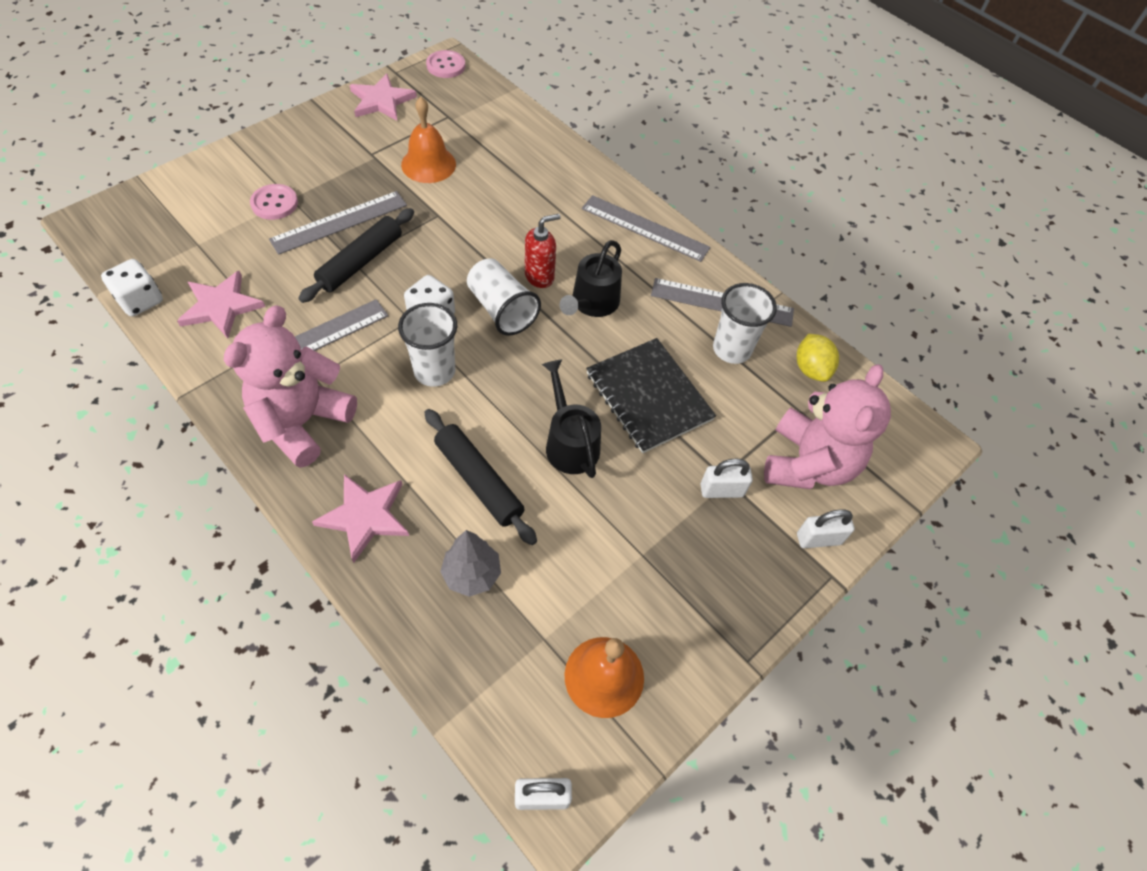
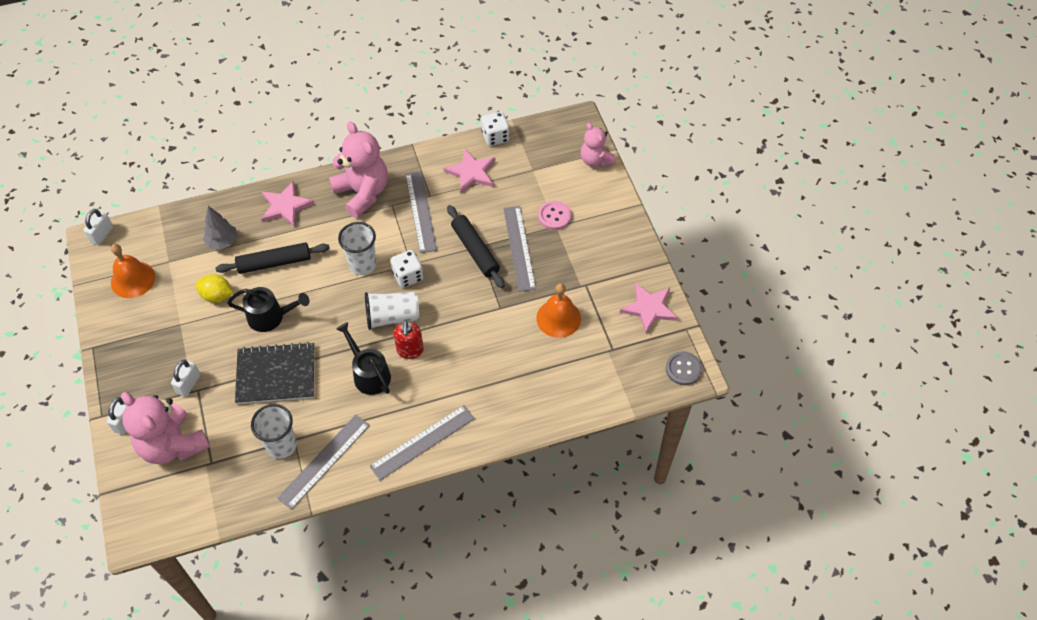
camera: 120 degrees right, 0 degrees up
pink button [426,50,465,78] -> grey button [666,351,702,385]
yellow lemon [797,334,839,382] -> yellow lemon moved to [195,274,234,303]
none -> pink teddy bear [581,123,616,168]

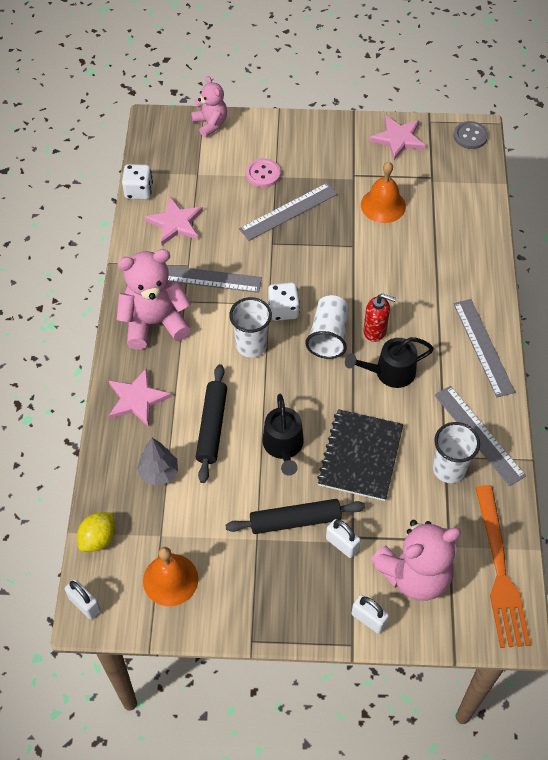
camera: 70 degrees left, 0 degrees up
yellow lemon [195,274,234,303] -> yellow lemon moved to [77,512,115,552]
black watering can [227,287,309,332] -> black watering can turned 150 degrees clockwise [263,394,303,476]
black rolling pin [447,205,505,288] -> black rolling pin moved to [225,499,365,534]
grey ruler [503,206,536,292] -> grey ruler turned 45 degrees counterclockwise [239,183,338,241]
pink teddy bear [581,123,616,168] -> pink teddy bear turned 105 degrees counterclockwise [191,76,227,137]
none -> orange fork [475,485,531,648]

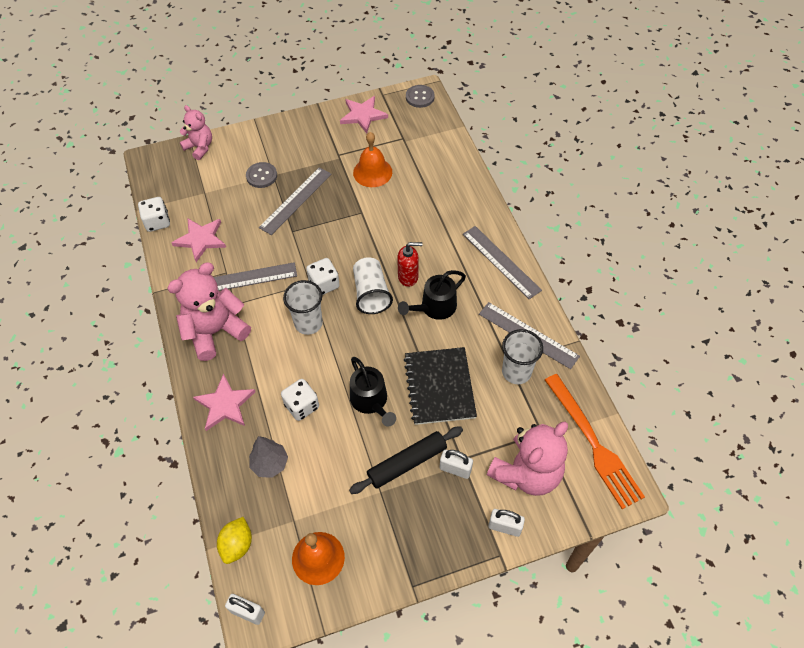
camera: 20 degrees left, 0 degrees up
black rolling pin [196,364,227,483] -> white dice [281,379,319,421]
pink button [246,158,281,187] -> grey button [246,162,277,188]

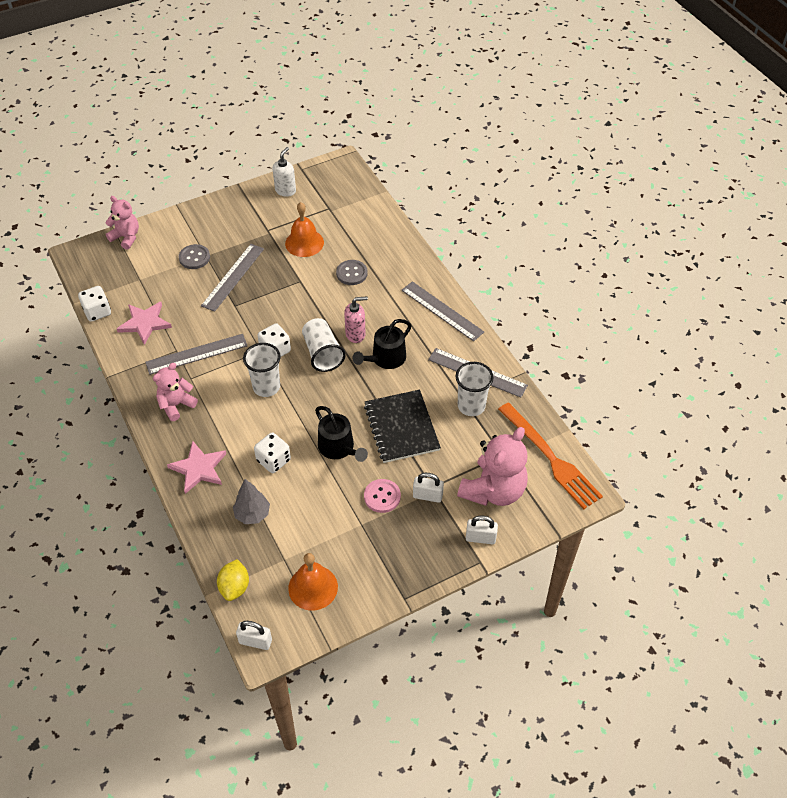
camera: 10 degrees left, 5 degrees down
pink teddy bear [167,263,251,361] -> pink teddy bear [153,363,198,421], size x0.60
pink star [340,96,388,133] -> white soap dispenser [273,147,296,197]
black rolling pin [349,426,463,494] -> pink button [364,479,401,513]
red soap dispenser [397,242,422,287] -> pink soap dispenser [344,296,368,343]
grey button [406,85,435,108] -> grey button moved to [336,260,368,285]

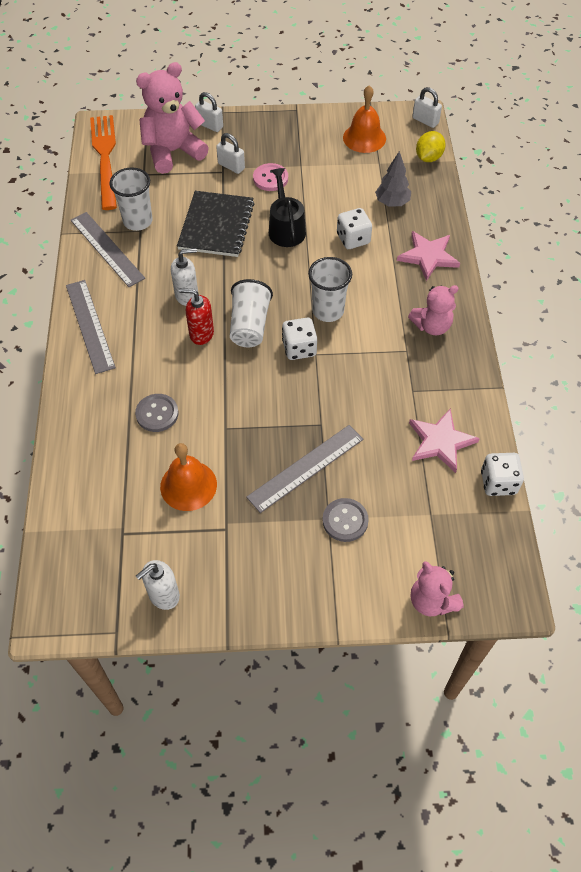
camera: 155 degrees left, 5 degrees up
grey ruler [145,334,247,375] -> none
pink soap dispenser [344,296,368,343] -> red soap dispenser [179,288,214,345]
black watering can [353,319,412,369] -> white soap dispenser [171,248,198,306]

